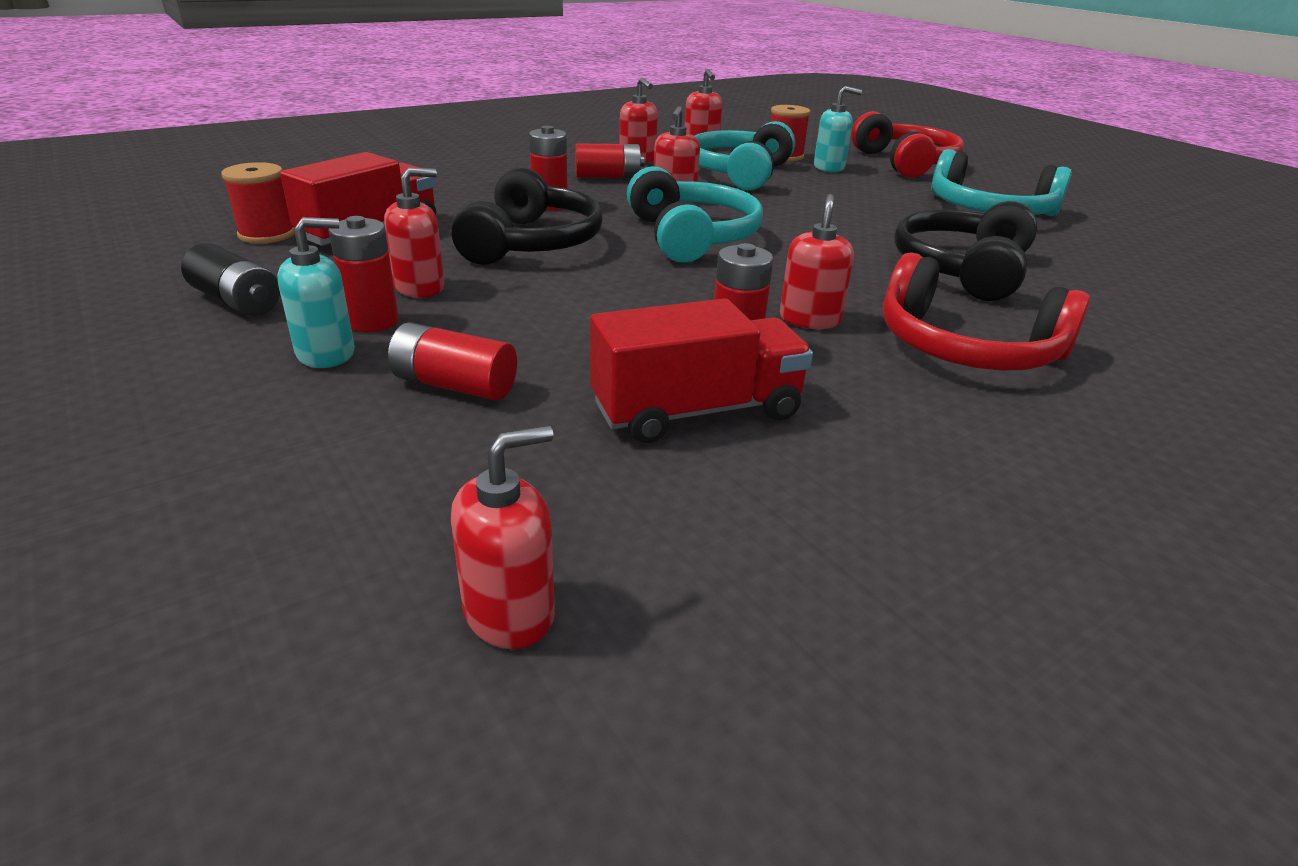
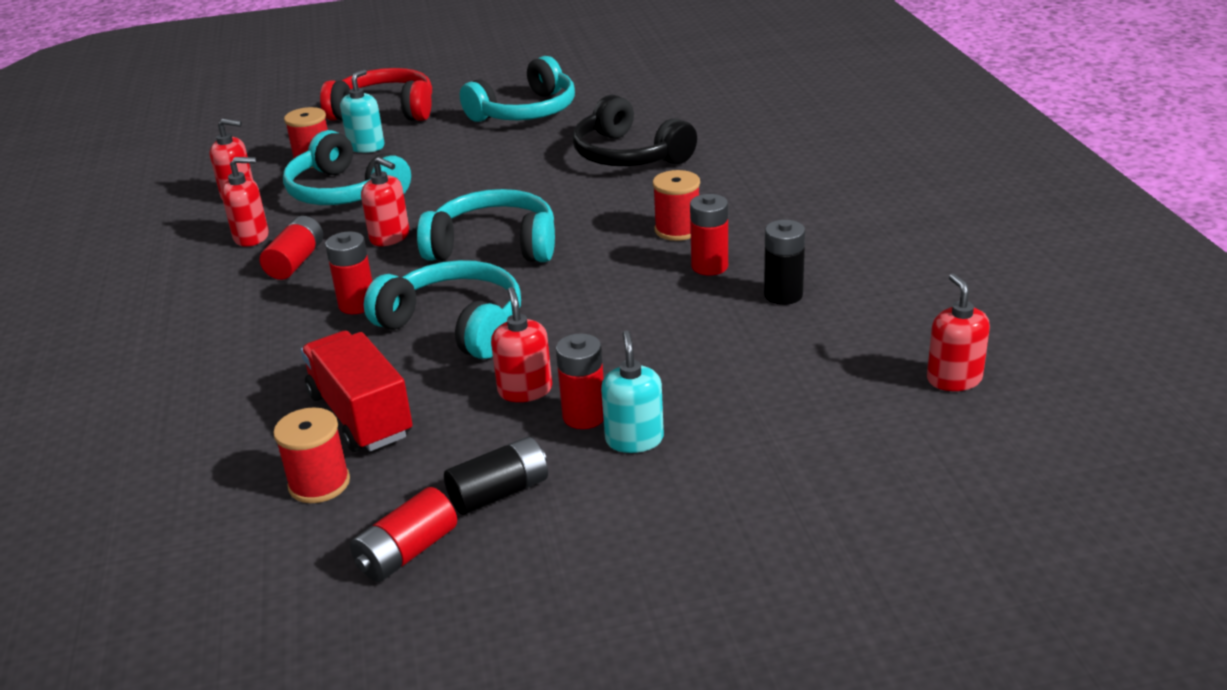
camera: 65 degrees left, 0 degrees up
red battery [388,322,517,400] -> red battery moved to [350,487,457,582]
black headphones [451,167,603,265] -> turquoise headphones [364,260,521,359]
red truck [590,298,813,443] -> black battery [764,220,805,305]
red soap dispenser [780,194,854,329] -> red spool [653,170,700,241]
red headphones [883,252,1090,371] -> none

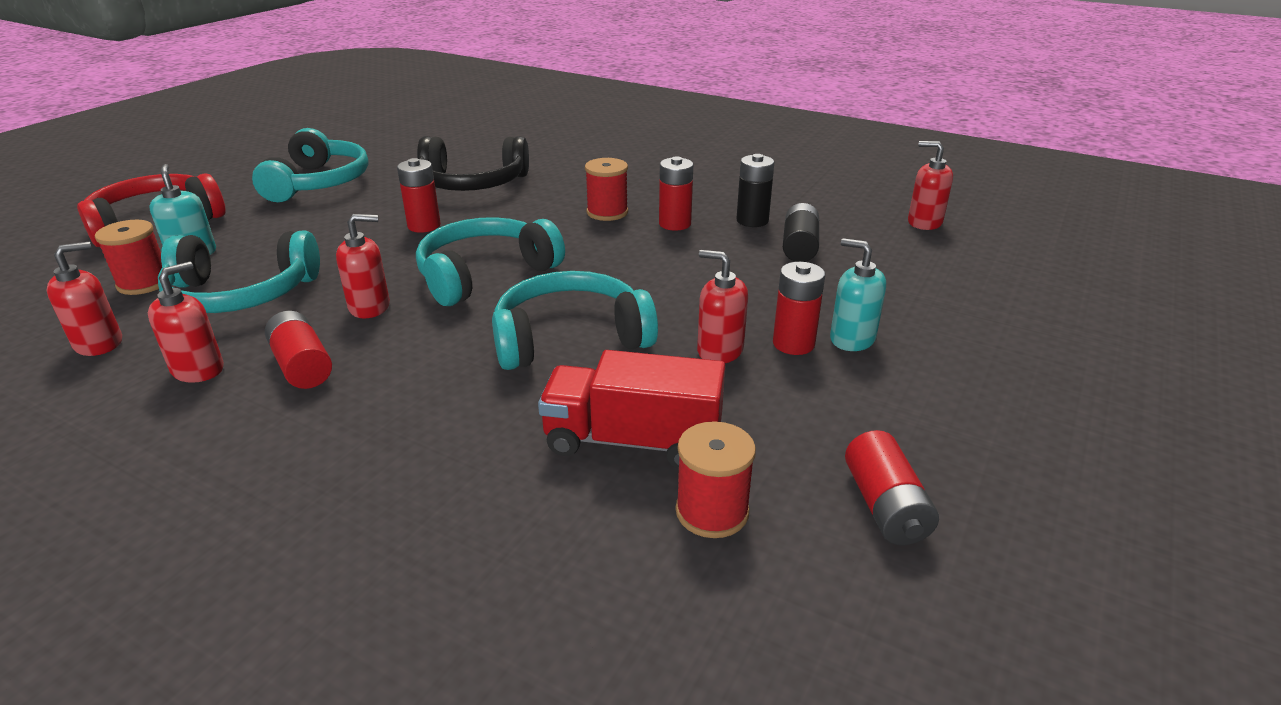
camera: 50 degrees left, 0 degrees up
red battery [325,231,372,314] -> red battery moved to [397,158,441,233]
black battery [444,437,548,515] -> black battery moved to [783,203,819,262]

